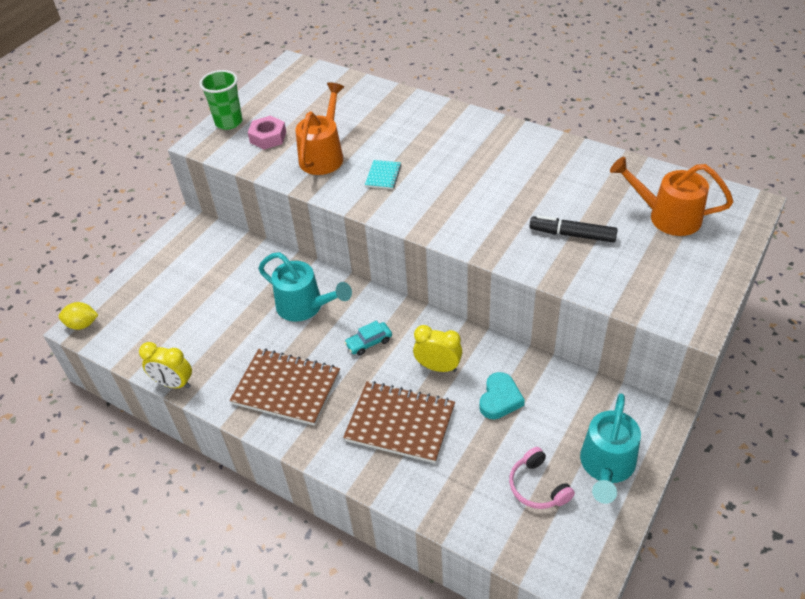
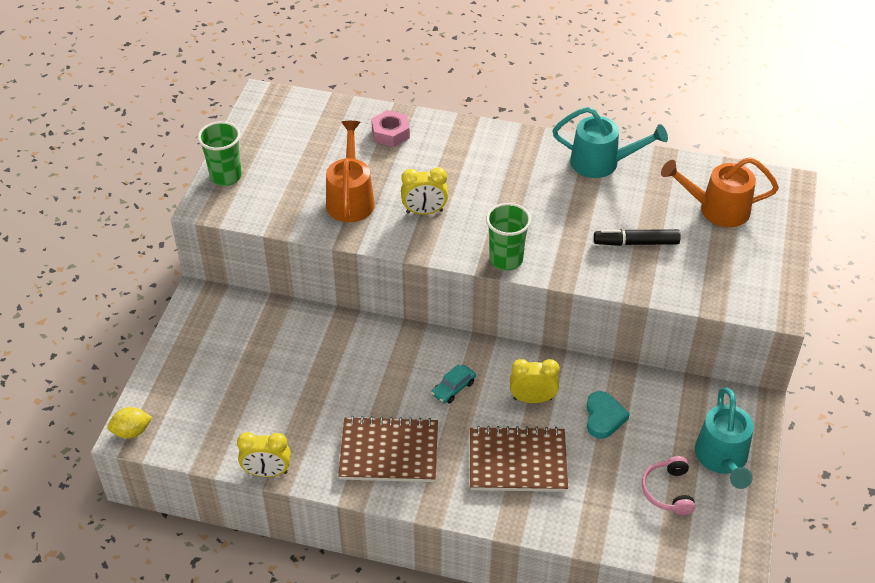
camera: 20 degrees left, 0 degrees up
pink nut [248,116,286,149] -> pink nut moved to [371,110,410,147]
turquoise watering can [258,252,352,322] -> turquoise watering can moved to [552,107,668,178]
turquoise notebook [365,160,402,189] -> yellow clock [401,167,448,215]
pink headphones [509,447,575,509] -> pink headphones turned 45 degrees clockwise [642,456,695,515]
none -> green cup [486,203,531,270]

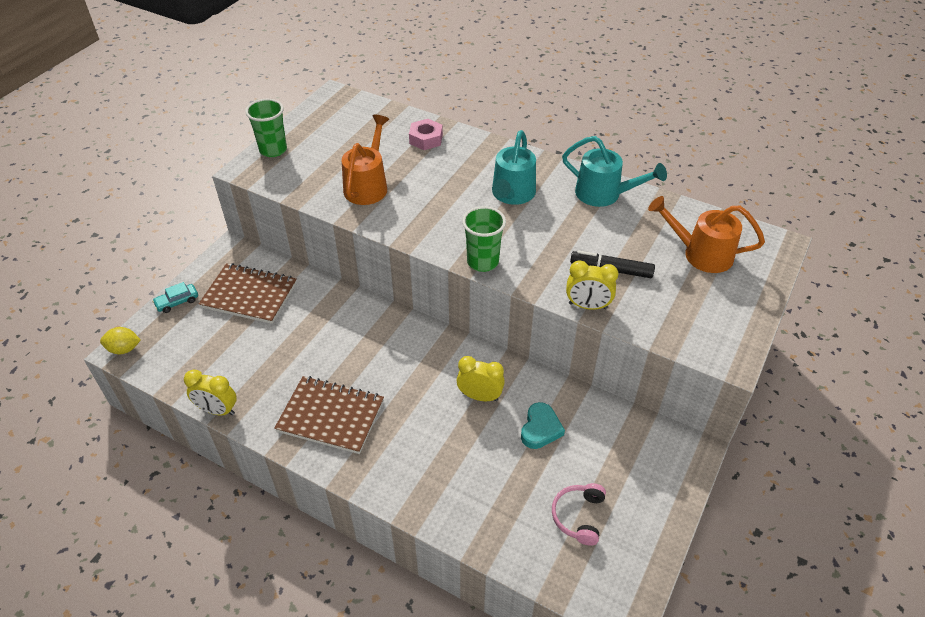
camera: 15 degrees right, 0 degrees up
yellow clock [401,167,448,215] -> yellow clock moved to [566,260,619,310]
turquoise car [431,364,476,404] -> turquoise car moved to [152,282,198,313]
brown notebook [470,426,568,492] -> brown notebook moved to [199,263,297,324]
turquoise watering can [695,388,754,489] -> turquoise watering can moved to [492,130,536,205]

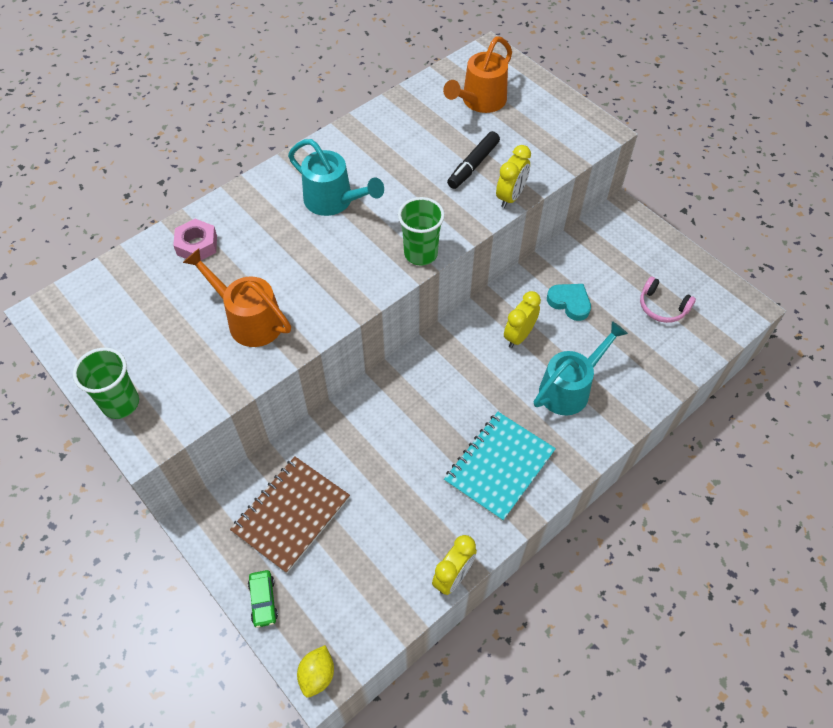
camera: 70 degrees left, 10 degrees up
turquoise car [152,282,198,313] -> green car [248,570,278,628]
brown notebook [274,376,384,454] -> turquoise notebook [444,412,556,522]
turquoise watering can [562,136,667,207] -> turquoise watering can moved to [534,321,628,415]

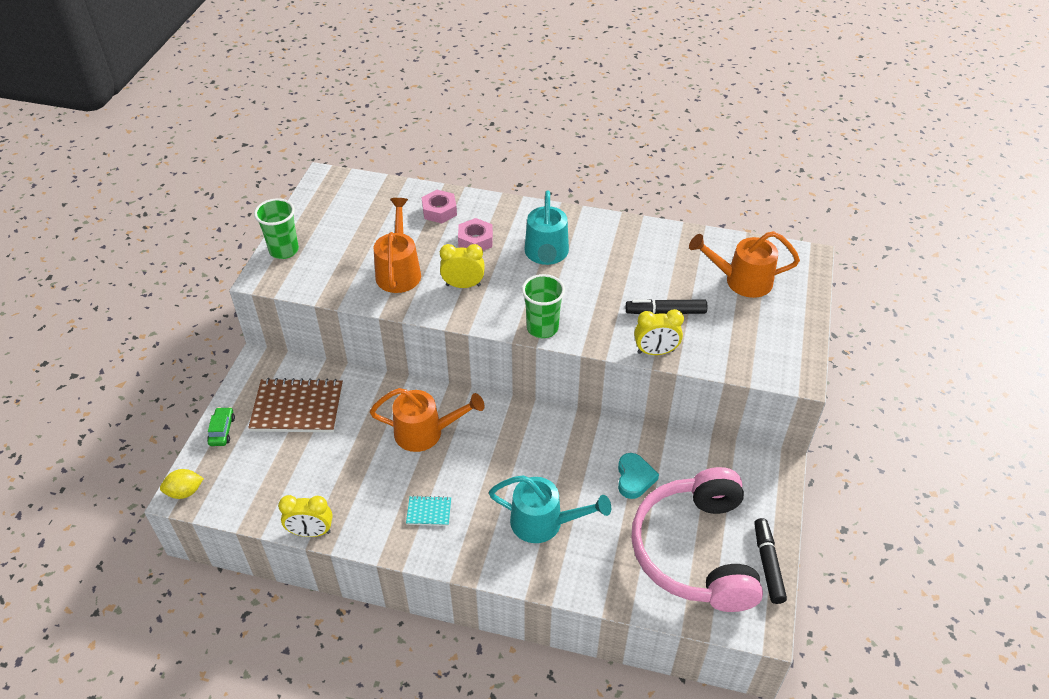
camera: 55 degrees right, 10 degrees down
green car [248,570,278,628] -> green car turned 135 degrees clockwise [207,407,235,446]
turquoise notebook [444,412,556,522] -> turquoise notebook [406,495,451,526], size x0.47
yellow clock [504,291,541,348] -> yellow clock moved to [440,244,485,288]
pink headphones [640,276,696,323] -> pink headphones [631,467,763,612], size x2.47
none -> orange watering can [370,388,484,452]
none -> pink nut [458,218,493,251]
none -> black marker [754,518,787,604]

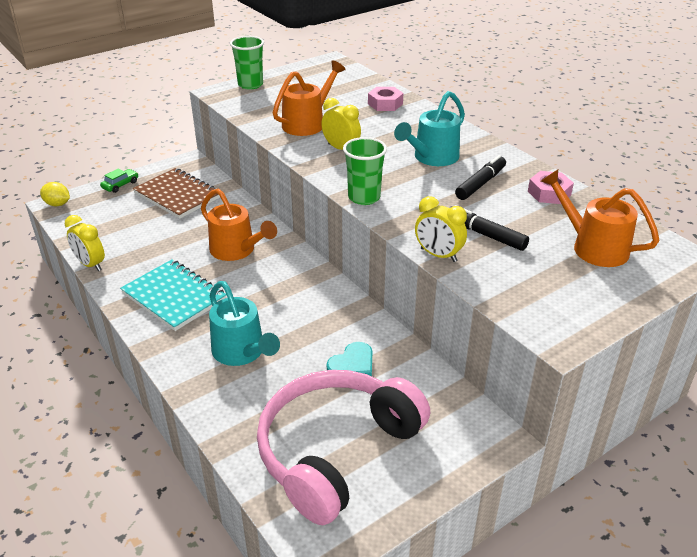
camera: 40 degrees right, 10 degrees down
turquoise notebook [406,495,451,526] -> turquoise notebook [120,259,226,331], size x2.15
pink nut [458,218,493,251] -> pink nut moved to [528,171,574,204]
black marker [754,518,787,604] -> black marker moved to [455,155,506,200]

